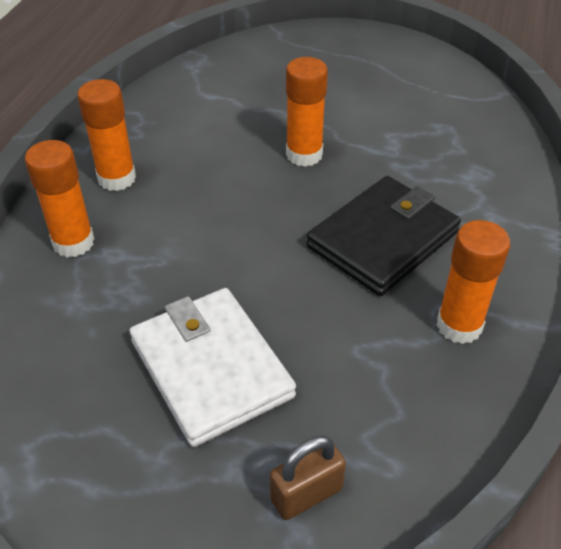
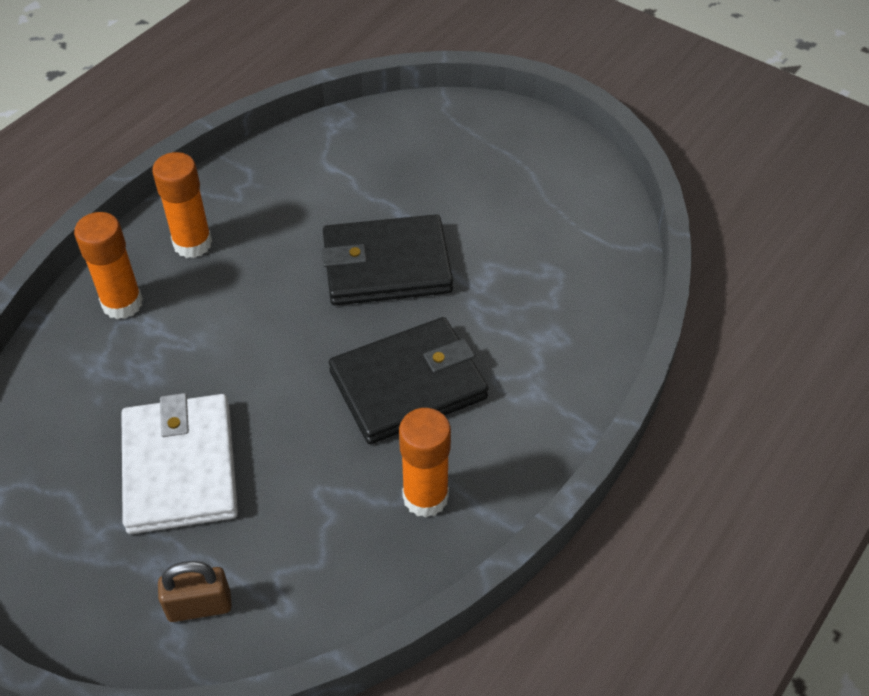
camera: 20 degrees right, 5 degrees up
orange glue stick [286,57,328,167] -> black wallet [321,214,453,305]

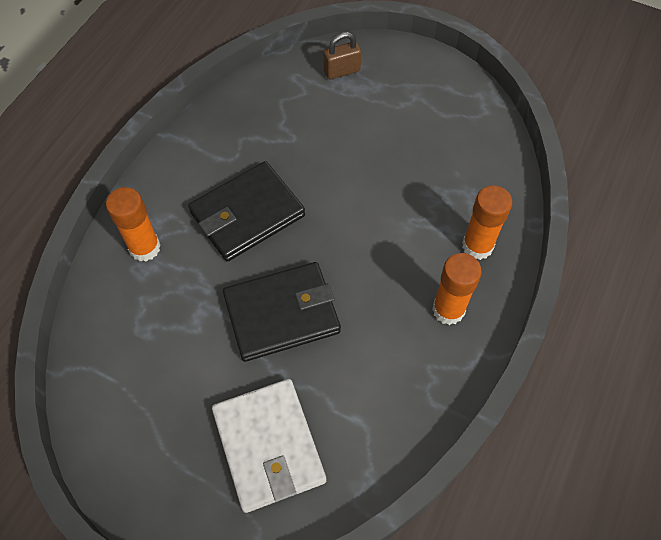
camera: 170 degrees right, 10 degrees up
white wallet [121,393,238,534] -> white wallet moved to [212,379,326,513]
orange glue stick [399,408,451,518] -> orange glue stick moved to [106,187,161,261]

